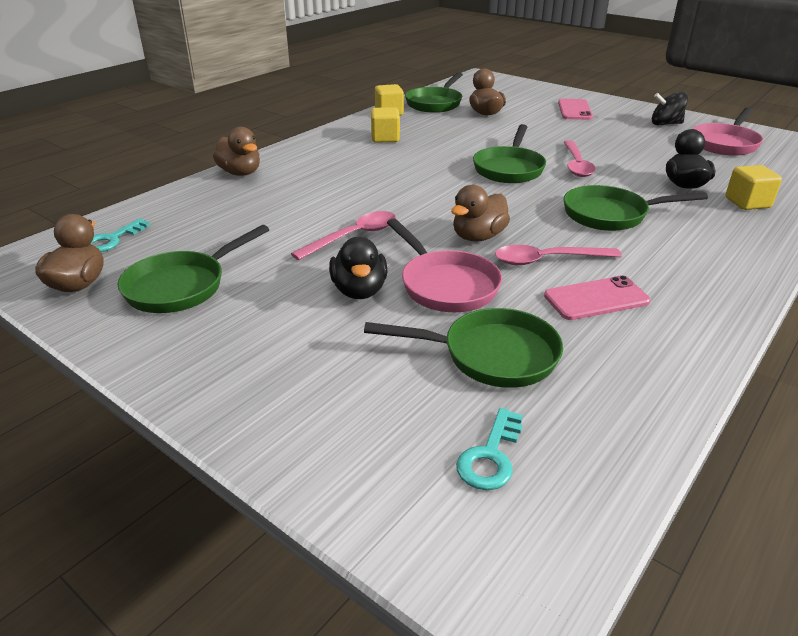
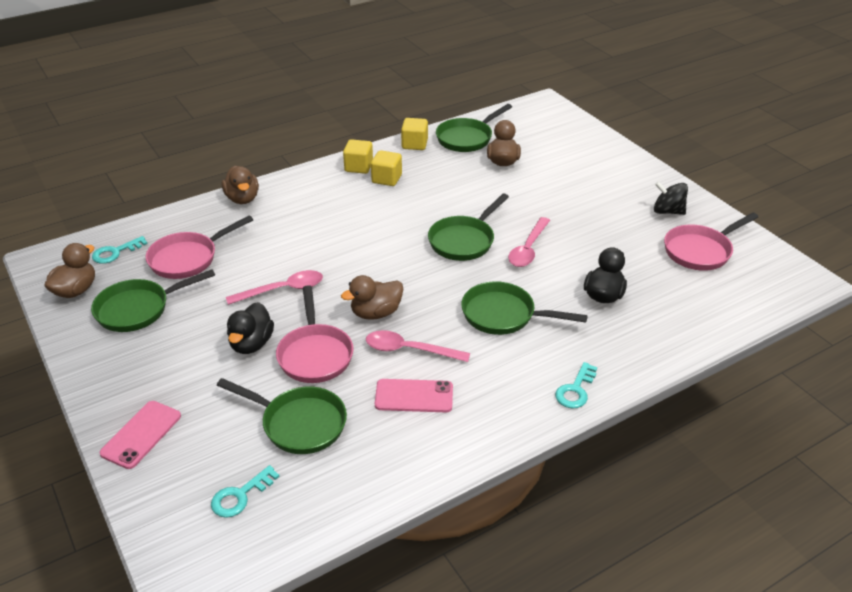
camera: 20 degrees right, 5 degrees up
pink phone [558,98,593,120] -> pink phone moved to [100,401,181,469]
yellow cube [726,165,782,210] -> yellow cube moved to [343,139,373,174]
none -> pink pan [146,215,253,279]
none -> turquoise key [555,362,597,408]

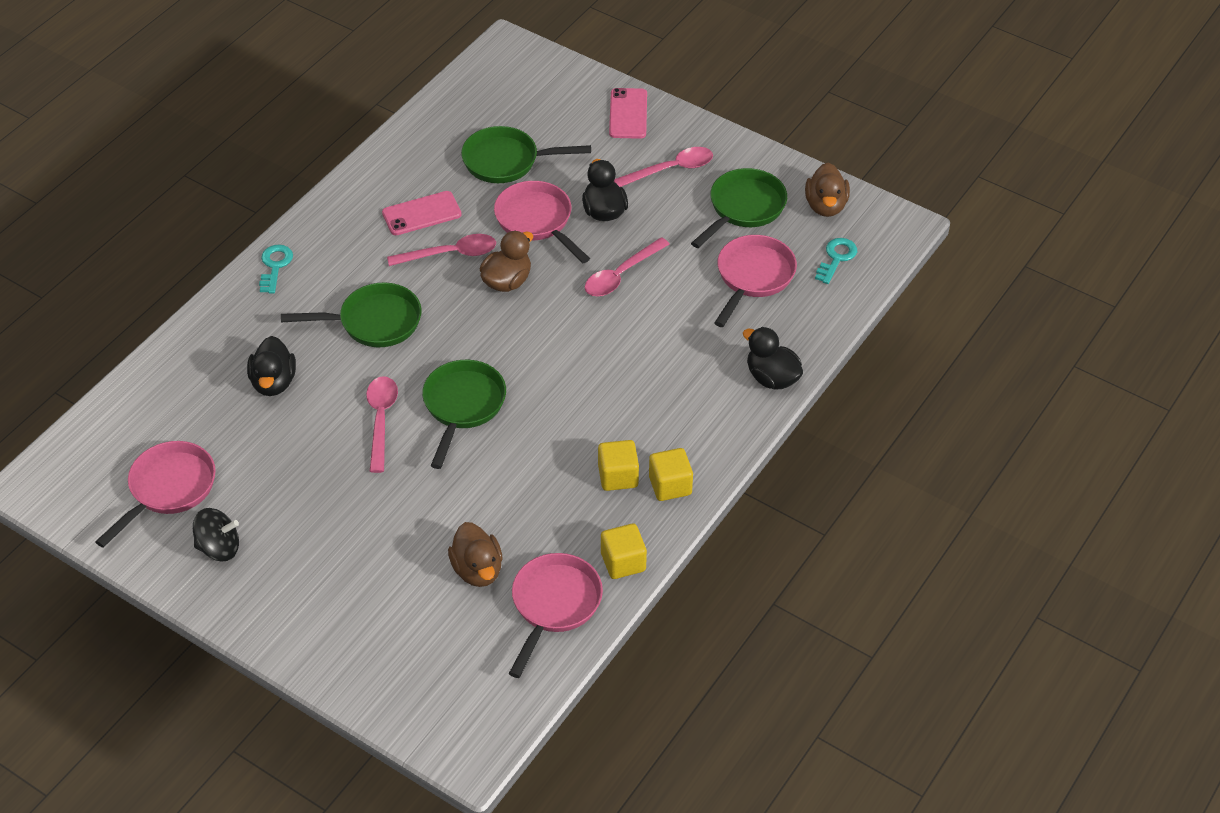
camera: 155 degrees right, 10 degrees up
turquoise key [211,465,280,518] -> none
brown duck [222,165,259,204] -> black duck [743,327,803,390]
green pan [436,104,512,152] -> pink pan [509,553,603,678]
none -> pink spoon [614,147,713,187]

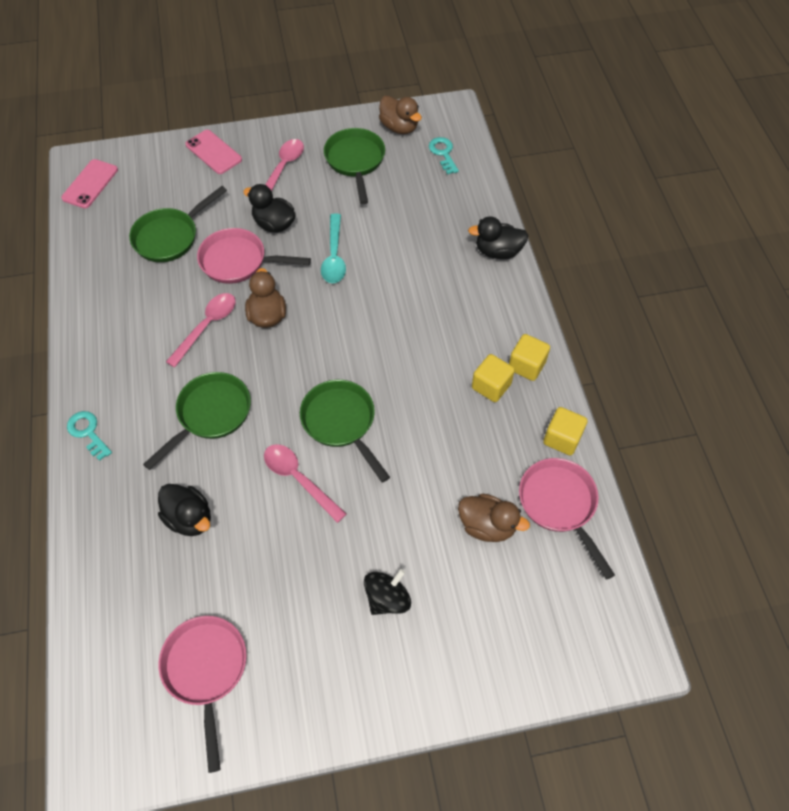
camera: 45 degrees left, 10 degrees up
black spinning top [193,508,239,561] -> black spinning top moved to [364,569,411,615]
pink phone [382,191,462,235] -> pink phone moved to [61,159,118,208]
pink spoon [585,237,670,297] -> turquoise spoon [321,214,346,283]
pink pan [714,235,797,327] -> none

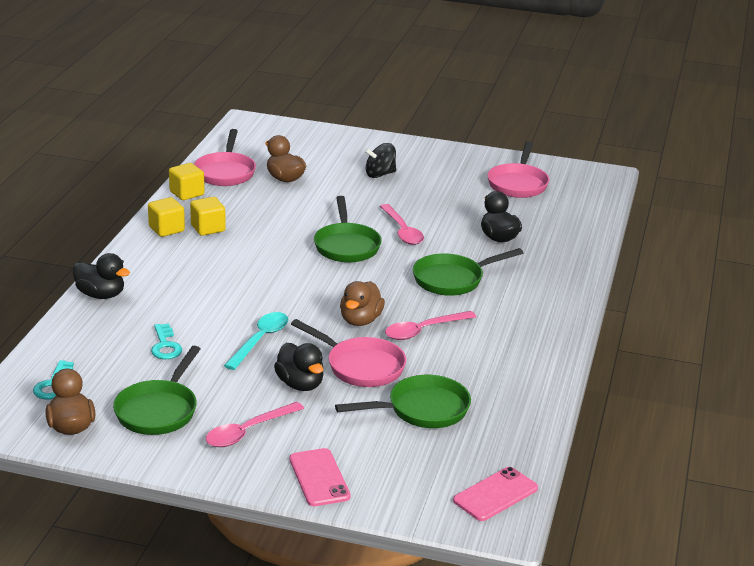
camera: 155 degrees left, 30 degrees down
turquoise key [67,411,112,461] -> turquoise key moved to [151,323,182,359]

